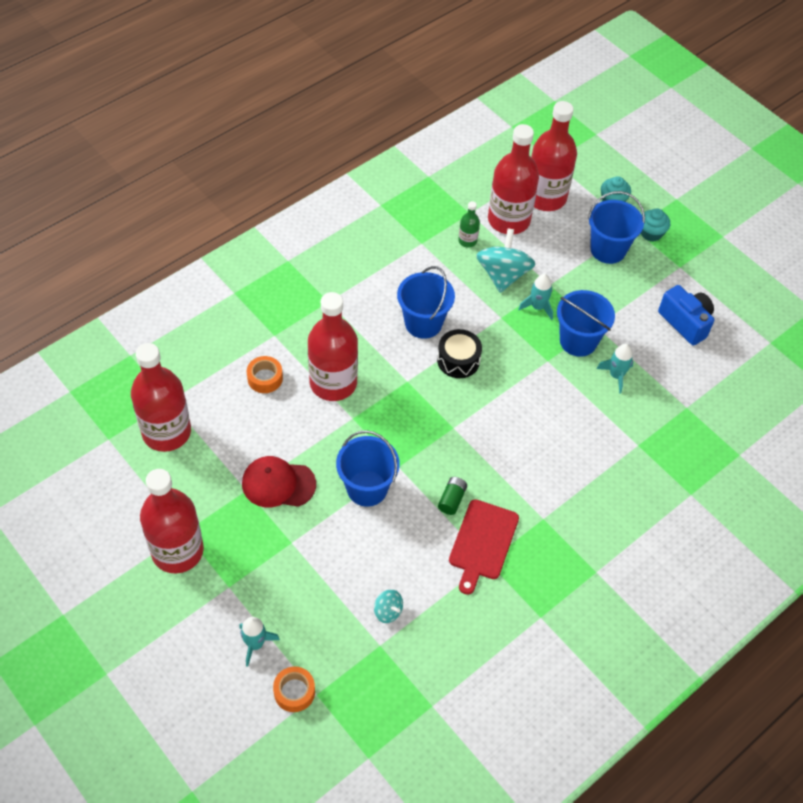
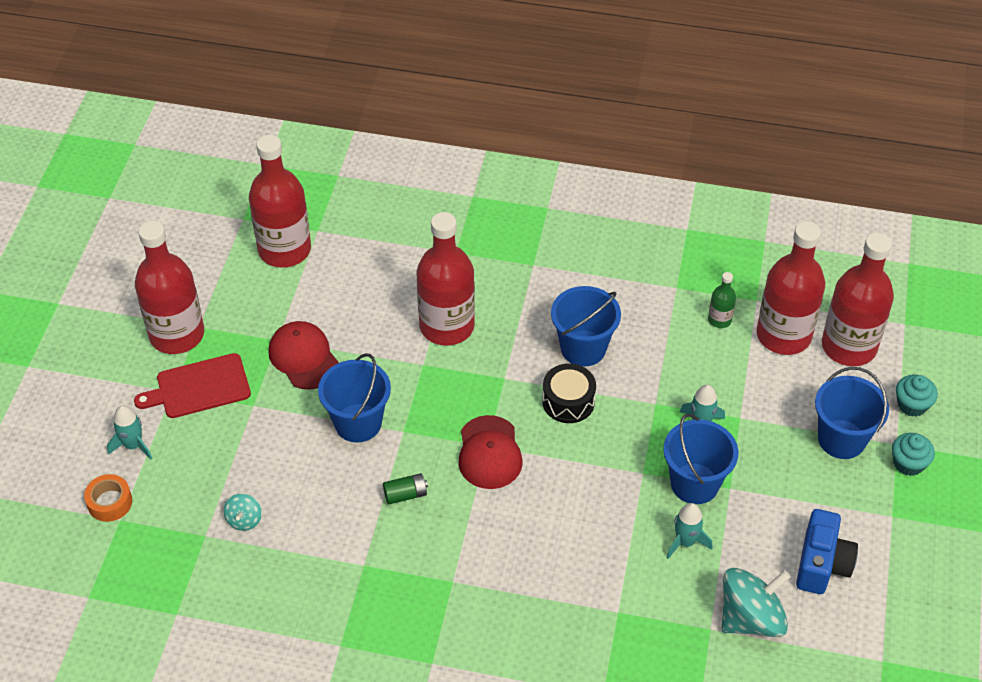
camera: 55 degrees right, 5 degrees down
orange tape [247,356,283,393] -> none
red cutting board [449,499,519,595] -> red cutting board moved to [134,353,251,418]
turquoise spinning top [476,229,535,293] -> turquoise spinning top moved to [721,568,791,637]
none -> red cap [458,415,523,489]

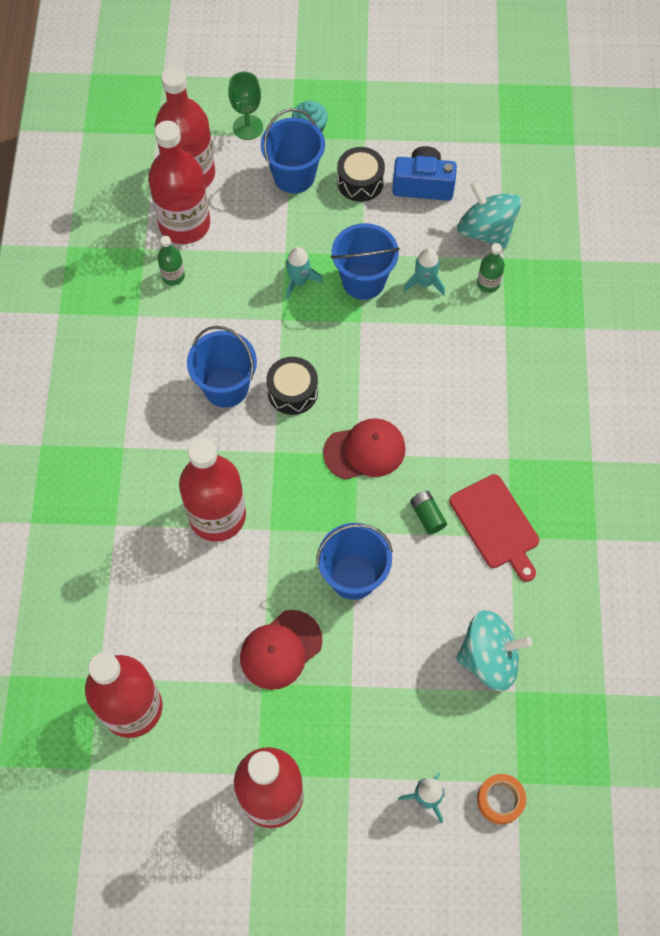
camera: 100 degrees left, 15 degrees up
red cutting board [134,353,251,418] -> red cutting board moved to [449,474,539,582]
turquoise spinning top [223,494,262,531] -> turquoise spinning top [456,610,532,691], size x2.08
turquoise cupcake [896,375,938,417] -> green goblet [228,72,263,140]
none -> black drum [337,147,385,202]
none -> green bottle [477,243,505,293]

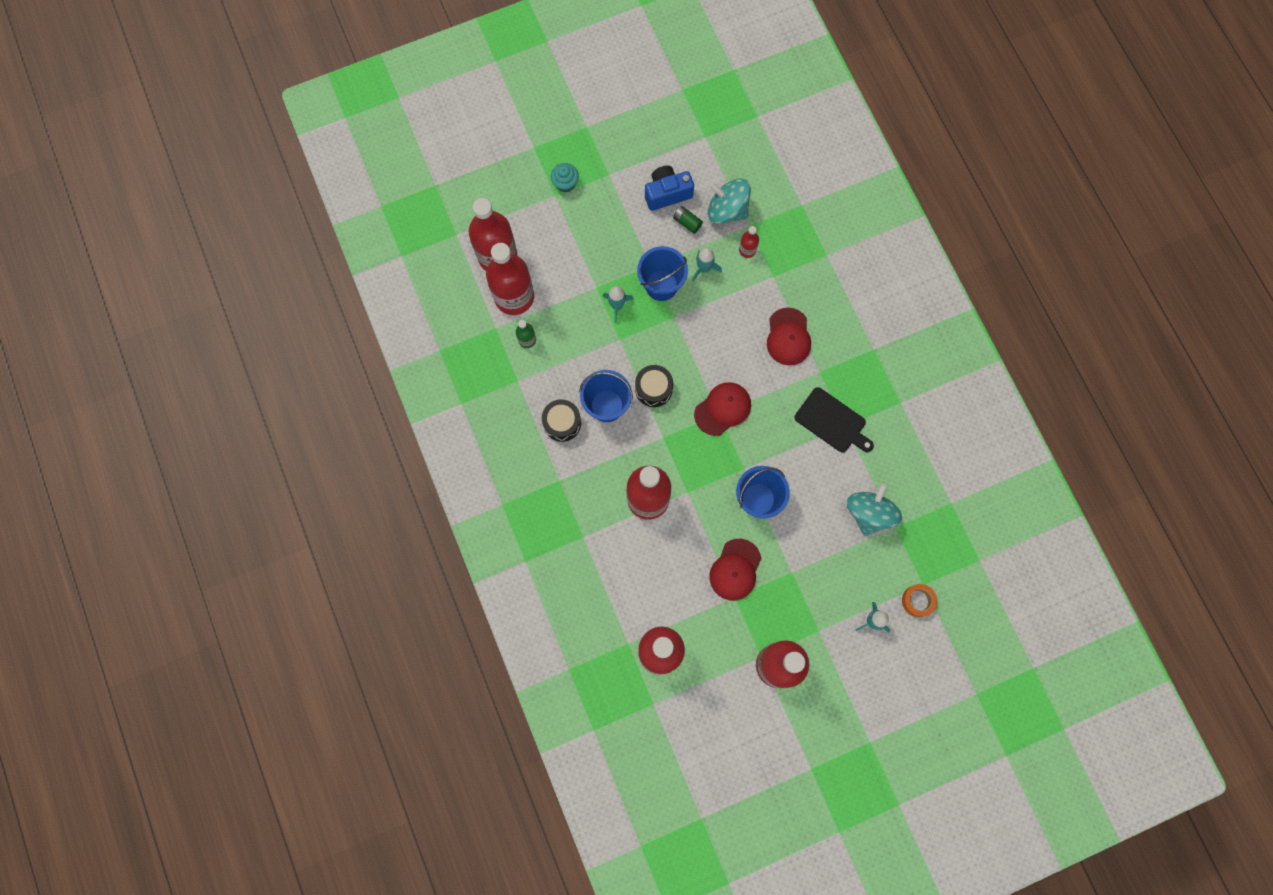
camera: 25 degrees left, 10 degrees up
green goblet [228,72,263,140] -> none
blue bucket [261,108,325,193] -> none
black drum [337,147,385,202] -> black drum moved to [542,399,581,442]
green battery [410,491,447,534] -> green battery moved to [673,206,703,234]
red cutting board [449,474,539,582] -> black cutting board [794,387,874,453]
turquoise spinning top [456,610,532,691] -> turquoise spinning top turned 45 degrees counterclockwise [847,483,902,536]
green bottle [477,243,505,293] -> red bottle [739,226,759,258]
none -> red cap [767,308,811,366]

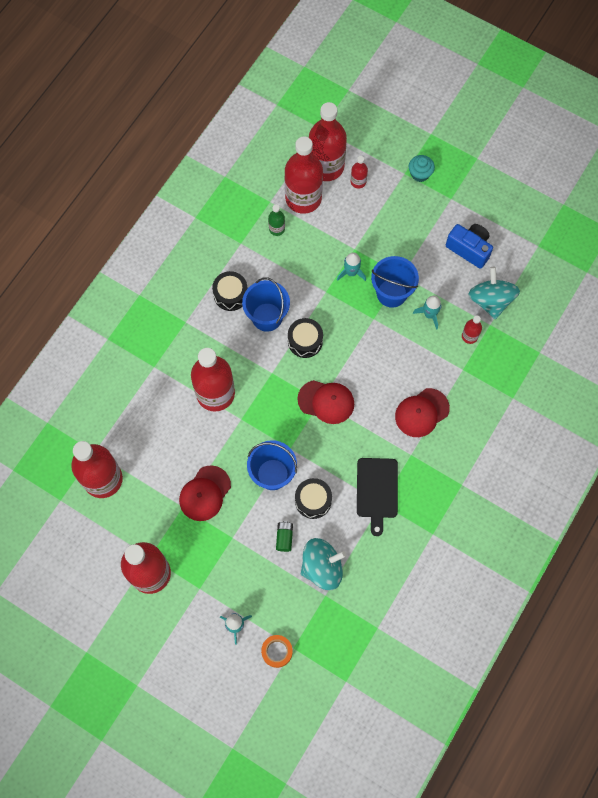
camera: 55 degrees right, 5 degrees down
green battery [673,206,703,234] -> green battery moved to [276,521,293,552]
red cap [709,539,762,601] -> red cap turned 45 degrees counterclockwise [179,465,231,521]
none -> black drum [295,478,332,519]
none -> red bottle [351,156,368,189]

